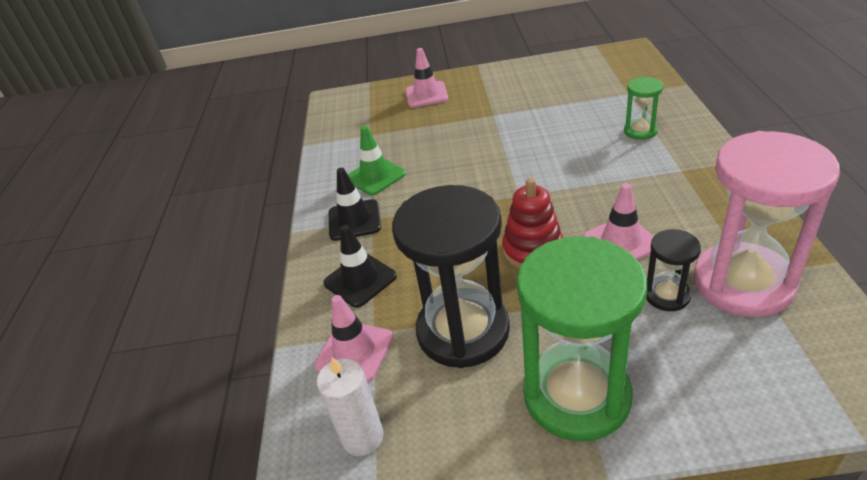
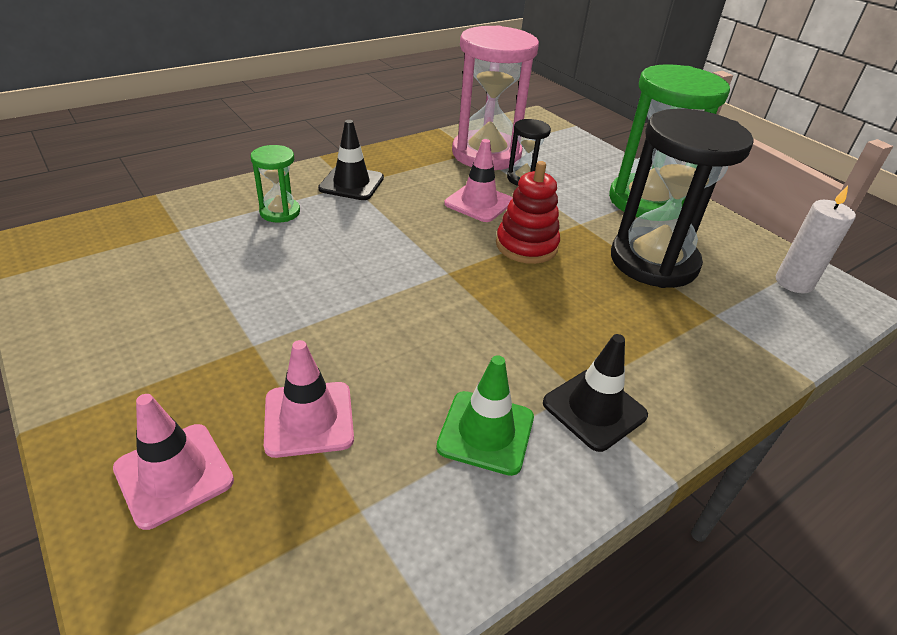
camera: 130 degrees left, 0 degrees up
pink traffic cone [314,295,393,382] -> pink traffic cone moved to [264,340,354,458]
black traffic cone [323,225,397,308] -> black traffic cone moved to [318,120,384,200]

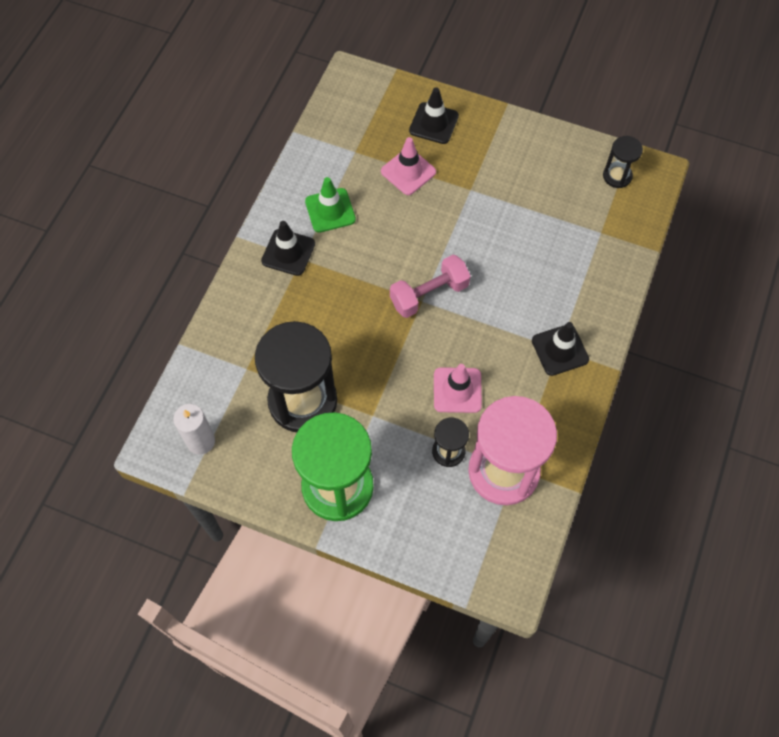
camera: 150 degrees right, 25 degrees up
pink traffic cone [113,394,234,530] -> black traffic cone [409,87,459,144]
green hourglass [251,145,300,223] -> none
red stacking toy [496,161,560,264] -> none
none -> pink dumbbell [390,255,471,318]
none -> black hourglass [603,136,643,188]

